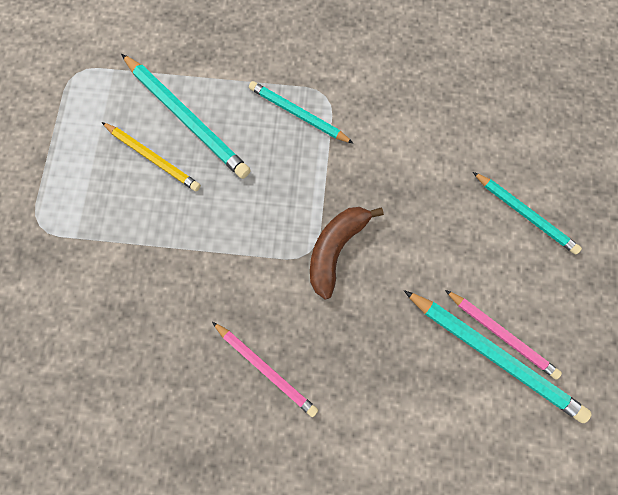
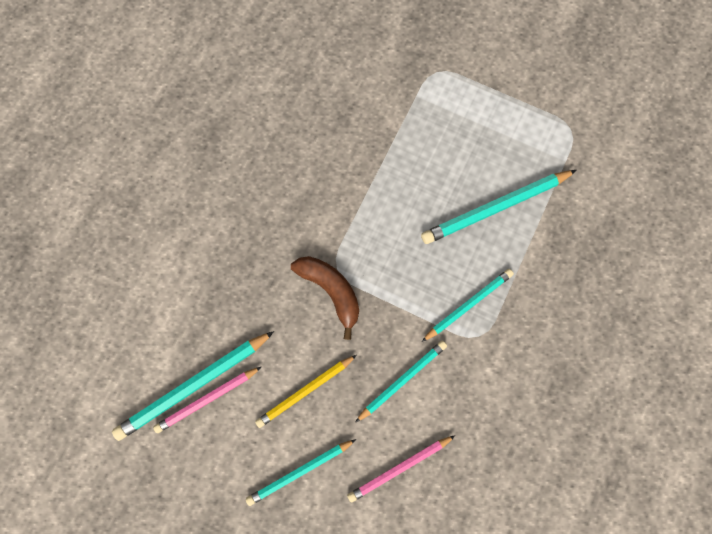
camera: 110 degrees right, 0 degrees up
yellow pencil [102,122,201,191] -> yellow pencil moved to [255,355,357,428]
pink pencil [212,322,318,417] -> pink pencil moved to [347,435,455,503]
none -> turquoise pencil [355,341,447,423]

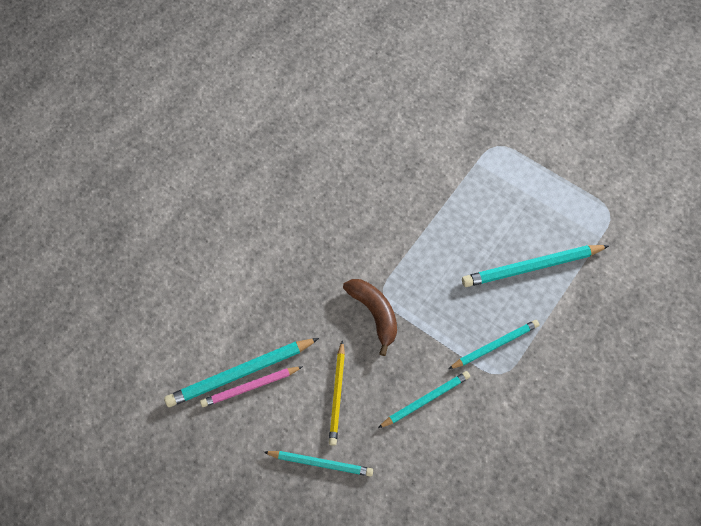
camera: 10 degrees right, 10 degrees down
turquoise pencil [246,439,356,506] -> turquoise pencil turned 150 degrees counterclockwise [264,451,373,477]
yellow pencil [255,355,357,428] -> yellow pencil turned 60 degrees counterclockwise [329,340,345,446]
pink pencil [347,435,455,503] -> none

